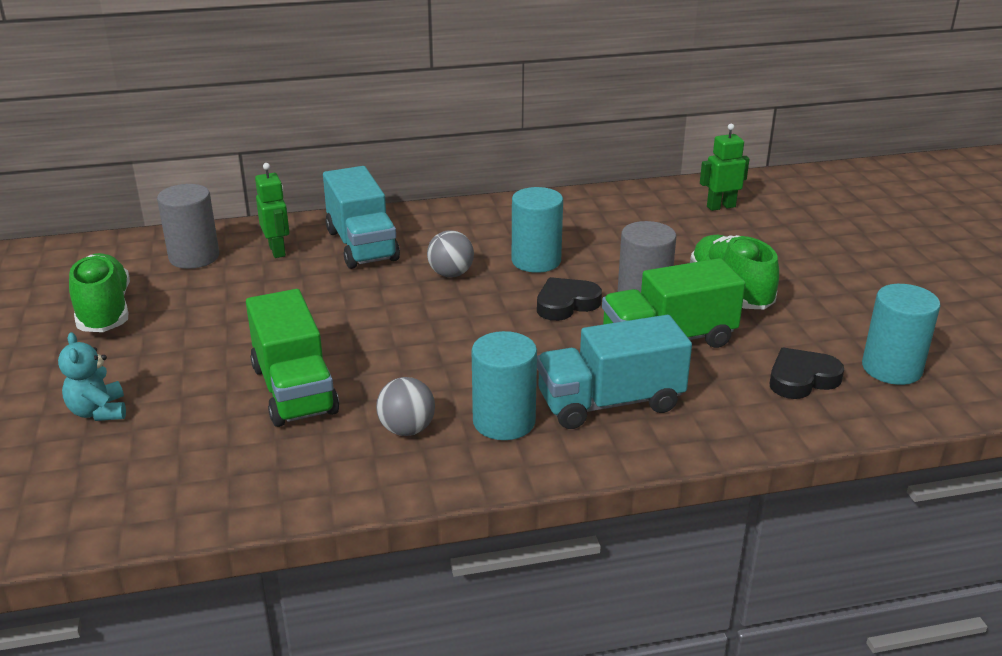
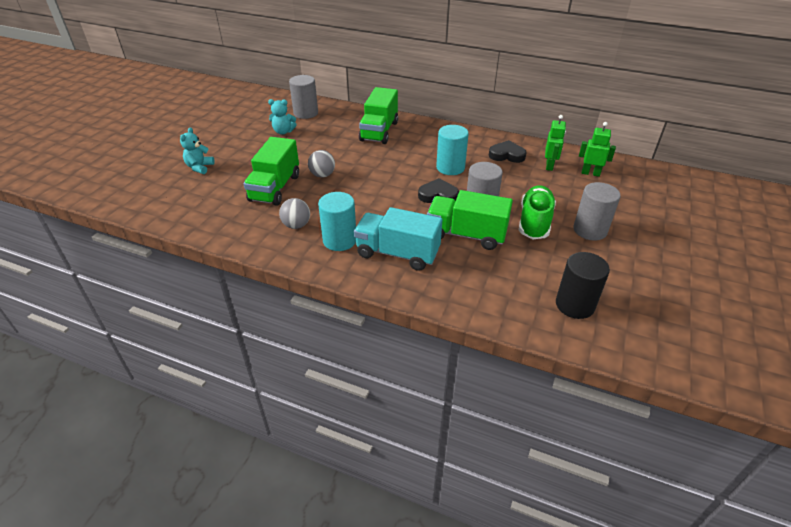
camera: 35 degrees right, 10 degrees up
green shoe [69,253,130,332] -> none
green robot [255,163,289,258] -> green robot moved to [545,115,566,171]
turquoise truck [323,166,400,269] -> green truck [359,87,398,144]
grey ball [427,230,474,277] -> grey ball moved to [308,150,335,178]
black heart [770,347,844,399] -> black heart moved to [489,140,527,163]
turquoise cylinder [862,284,941,385] -> black cylinder [556,252,610,319]
none -> turquoise teddy bear [268,99,297,135]
none -> grey cylinder [573,182,621,241]

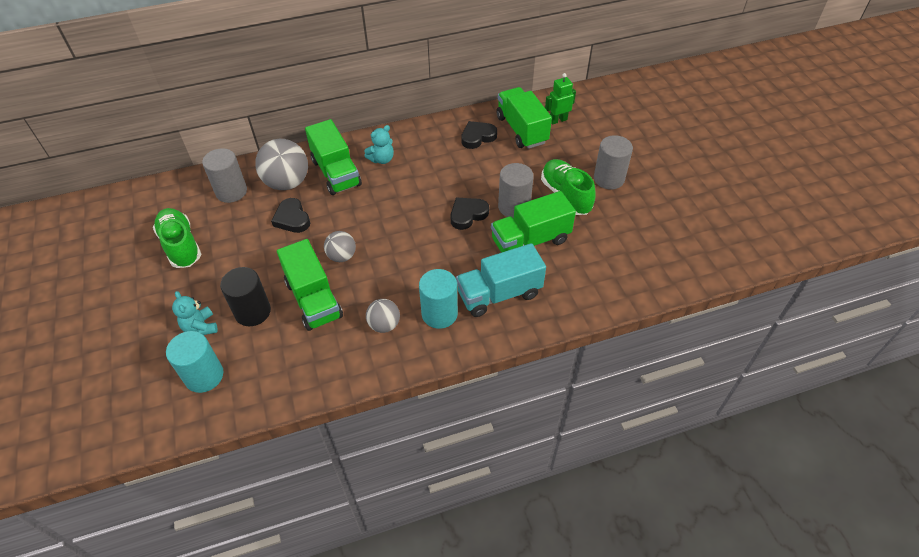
camera: 40 degrees left, 10 degrees up
turquoise teddy bear [268,99,297,135] -> turquoise teddy bear moved to [364,125,394,164]
turquoise cylinder [436,125,469,175] -> turquoise cylinder moved to [166,331,223,393]
green robot [545,115,566,171] -> green truck [496,87,552,149]
black cylinder [556,252,610,319] -> black cylinder moved to [220,267,271,326]
none -> green shoe [153,208,201,268]
none -> grey ball [255,139,308,190]
none -> black heart [271,198,310,233]

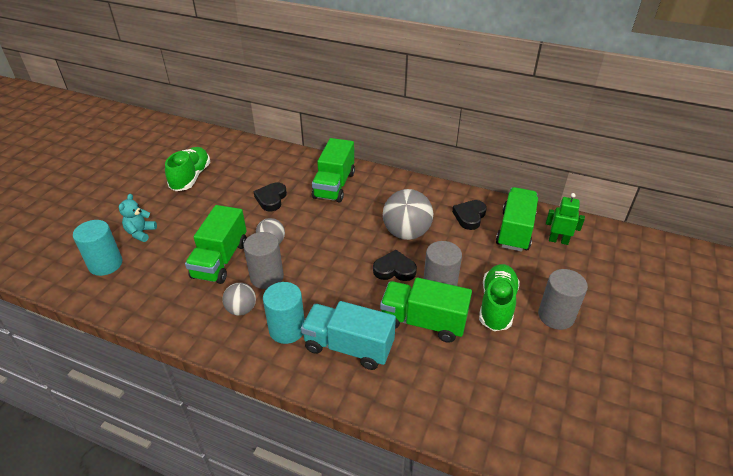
camera: 40 degrees right, 10 degrees down
grey cylinder [202,148,247,203] -> grey cylinder moved to [243,232,284,289]
black cylinder [220,267,271,326] -> none
grey ball [255,139,308,190] -> grey ball moved to [383,189,433,240]
turquoise teddy bear [364,125,394,164] -> none
black heart [461,121,497,149] -> black heart turned 75 degrees counterclockwise [452,200,487,230]

